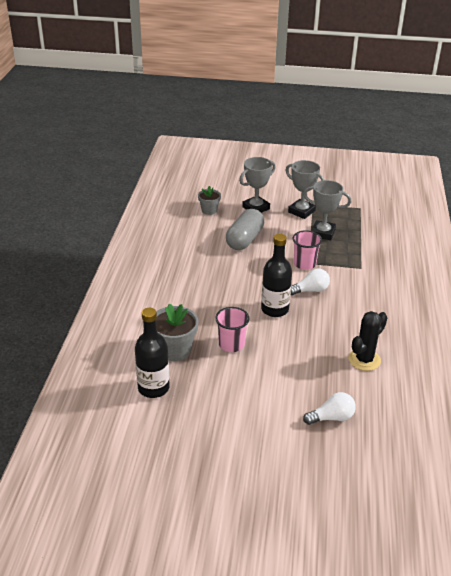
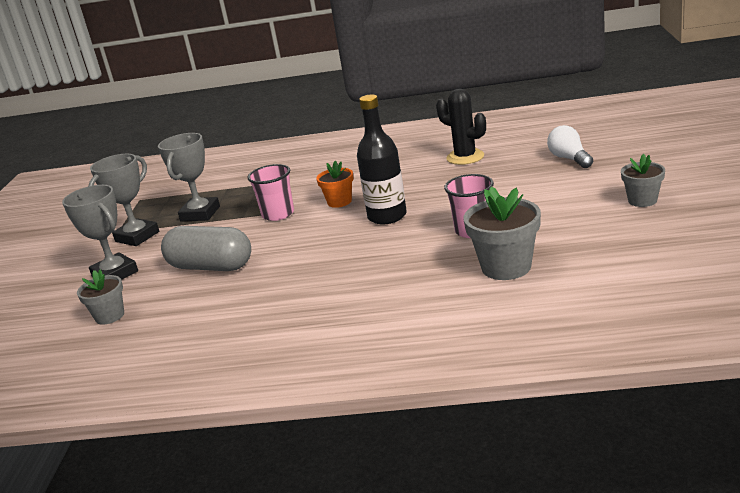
camera: 90 degrees left, 10 degrees down
black bottle [135,308,170,398] -> none
white light bulb [291,269,330,295] -> orange flower pot [316,161,353,208]
none -> grey flower pot [621,154,665,207]

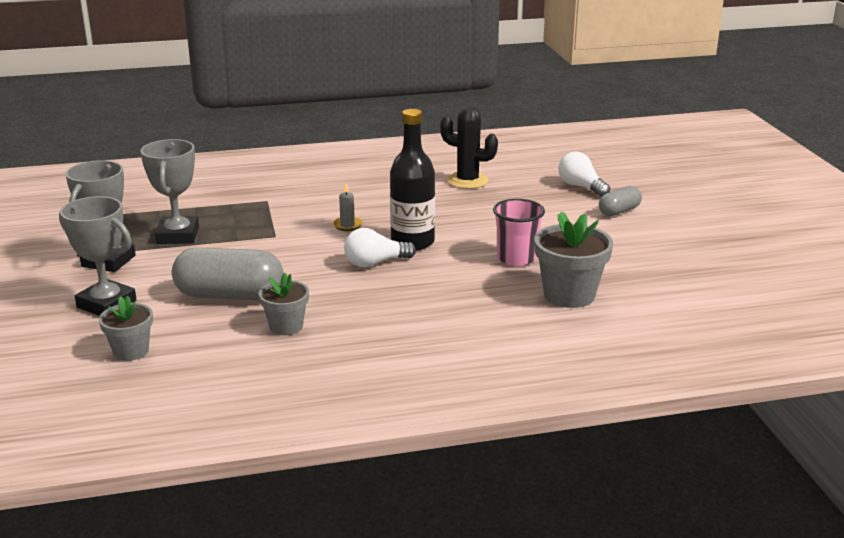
camera: 20 degrees left, 0 degrees up
pink cup [247,164,294,221] -> none
orange flower pot [316,161,353,208] -> grey candle [333,184,362,231]
grey flower pot [621,154,665,207] -> grey flower pot moved to [258,273,309,335]
none -> white light bulb [344,228,416,267]
none -> grey capsule [599,186,642,216]

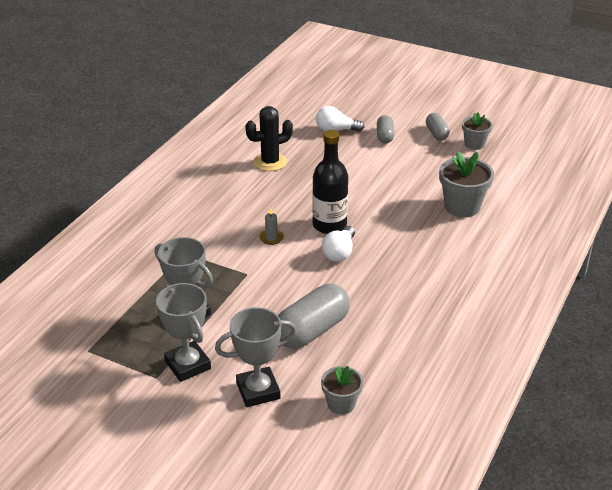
camera: 50 degrees left, 10 degrees up
grey flower pot [258,273,309,335] -> grey flower pot moved to [462,112,493,150]
pink cup [493,199,545,266] -> none
none -> grey capsule [426,113,450,140]

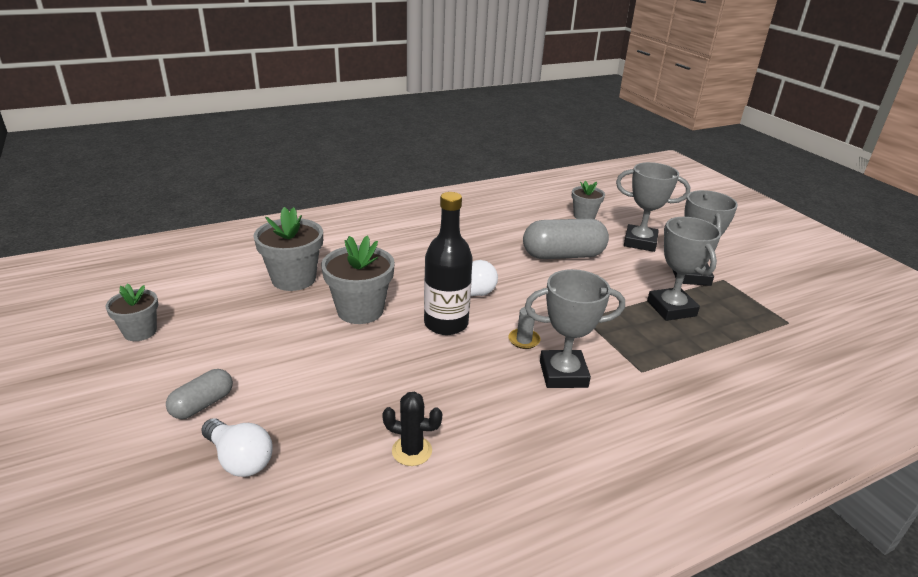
camera: 145 degrees left, 5 degrees down
black cactus [245,106,293,171] -> black cactus [382,392,442,466], size x0.66
grey capsule [426,113,450,140] -> none
none -> grey flower pot [321,236,395,324]
none -> grey trophy [525,269,625,388]

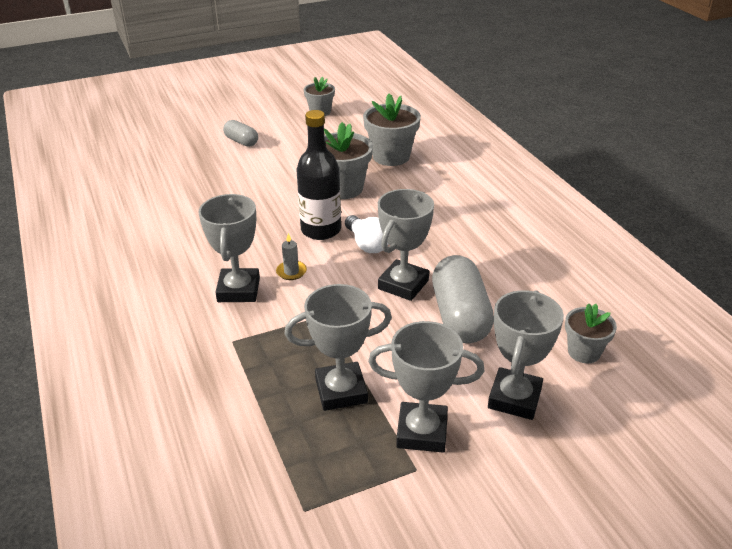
camera: 95 degrees right, 5 degrees up
white light bulb [201,419,273,477] -> none
black cactus [382,392,442,466] -> none
none -> grey trophy [378,189,434,301]

